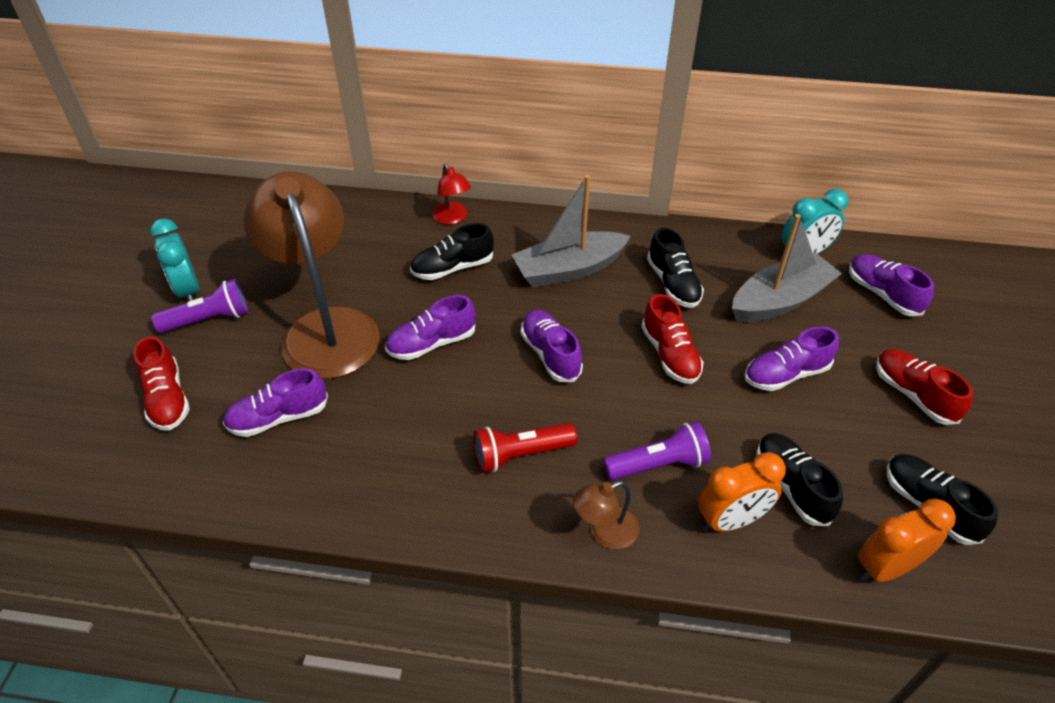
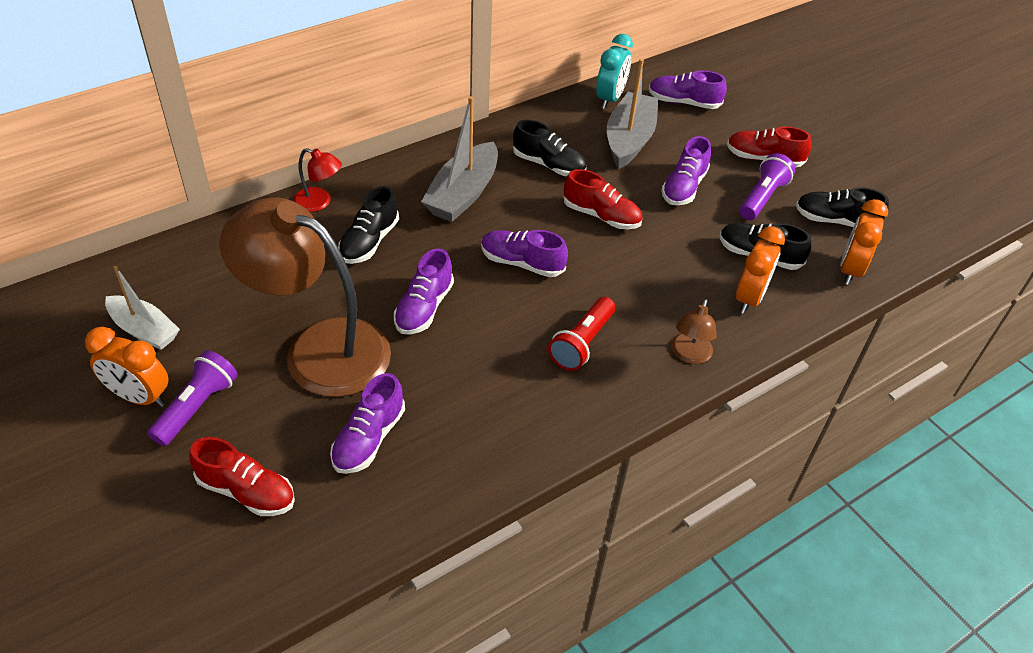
camera: 45 degrees left, 0 degrees up
turquoise clock [150,218,199,302] -> orange clock [85,327,169,407]
purple flashlight [603,421,711,480] -> purple flashlight moved to [739,153,795,220]
none -> white boat [105,266,180,350]

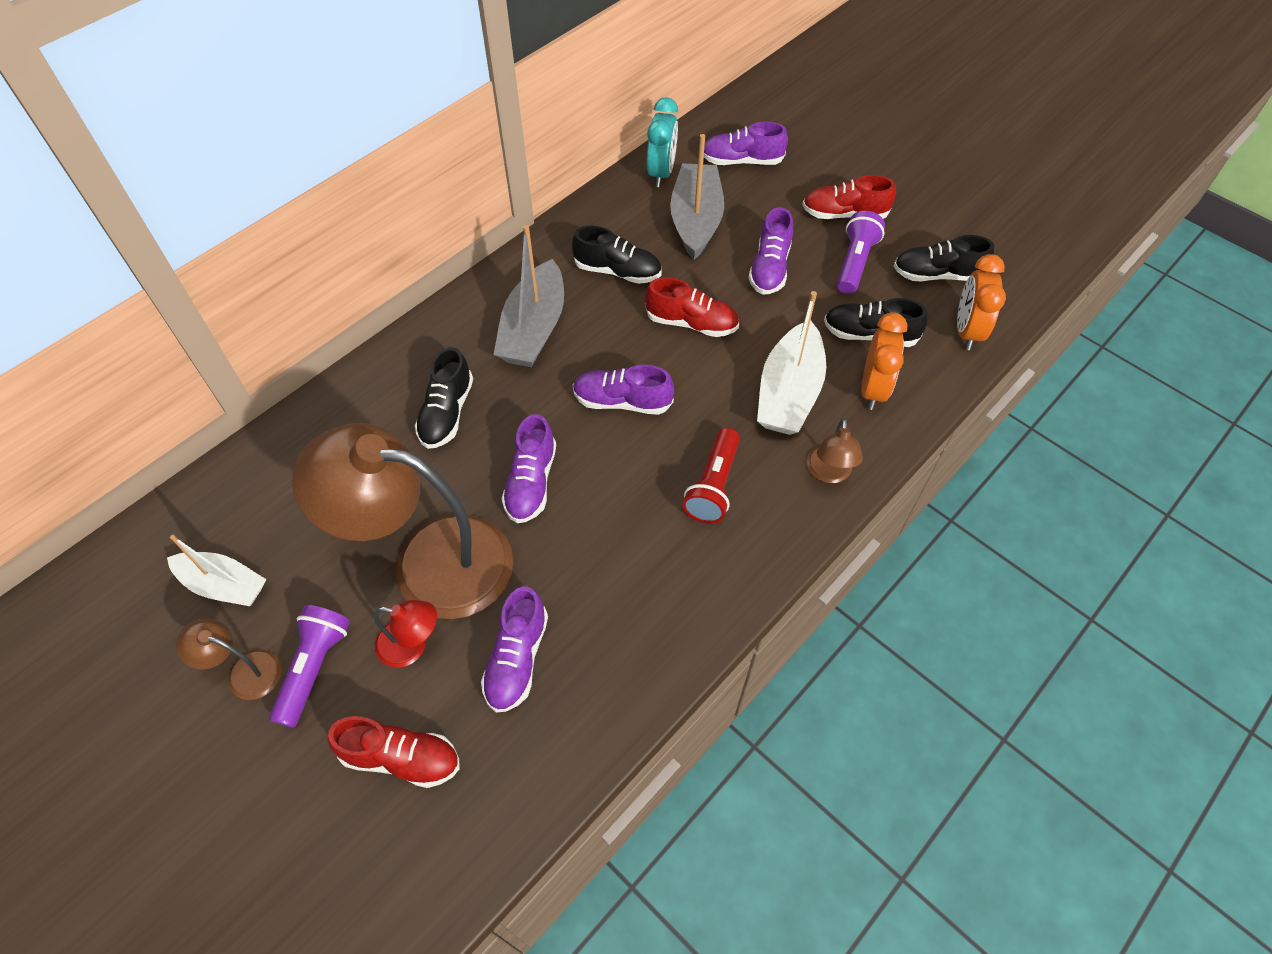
camera: 10 degrees left, 10 degrees up
orange clock [85,327,169,407] -> brown lamp [176,618,282,700]
red lamp [293,148,342,212] -> red lamp moved to [374,600,437,668]
none -> white boat [757,291,826,435]

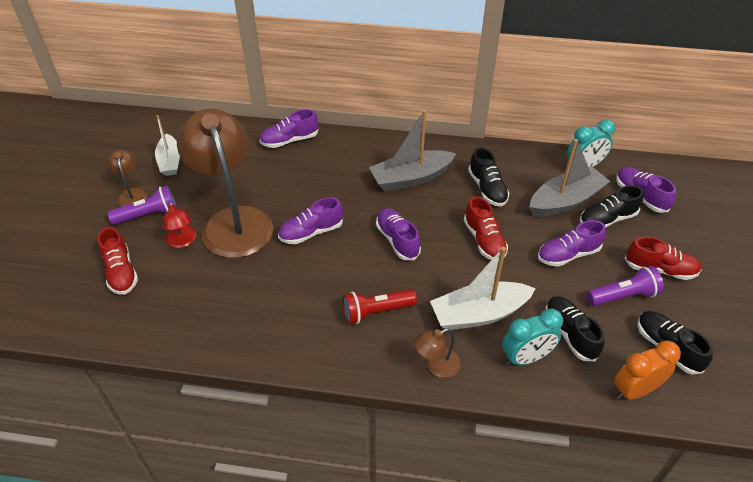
camera: 55 degrees right, 10 degrees down
black shoe [415,347,473,449] -> black shoe moved to [580,185,644,228]
purple shoe [481,586,548,713] -> purple shoe moved to [260,109,319,148]
red shoe [802,175,896,219] -> red shoe turned 135 degrees clockwise [624,237,701,280]
orange clock [861,312,907,410] -> turquoise clock [502,308,563,365]

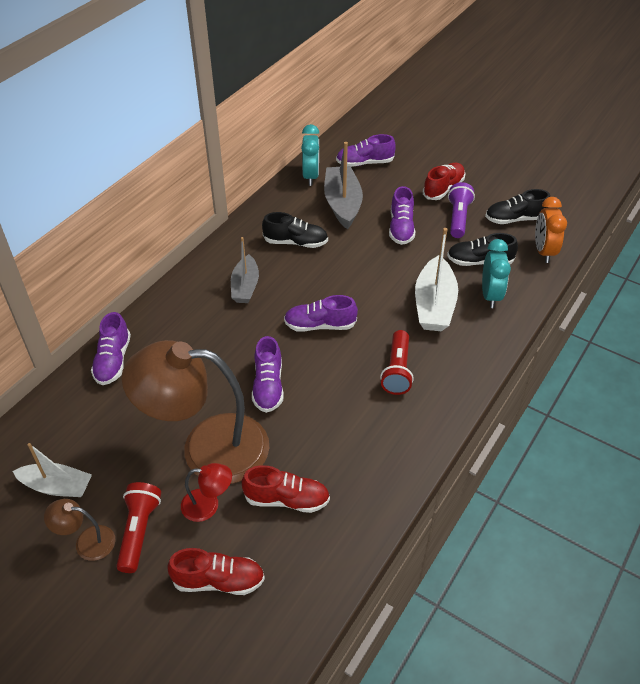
camera: 65 degrees left, 0 degrees up
purple flashlight [108,185,177,225] -> red flashlight [116,482,161,573]
grey boat [369,110,456,192] -> grey boat [231,237,259,303], size x0.66
brown lamp [414,328,461,378] -> none
red shoe [464,197,508,261] -> red shoe moved to [242,465,330,513]
black shoe [580,185,644,228] -> none

